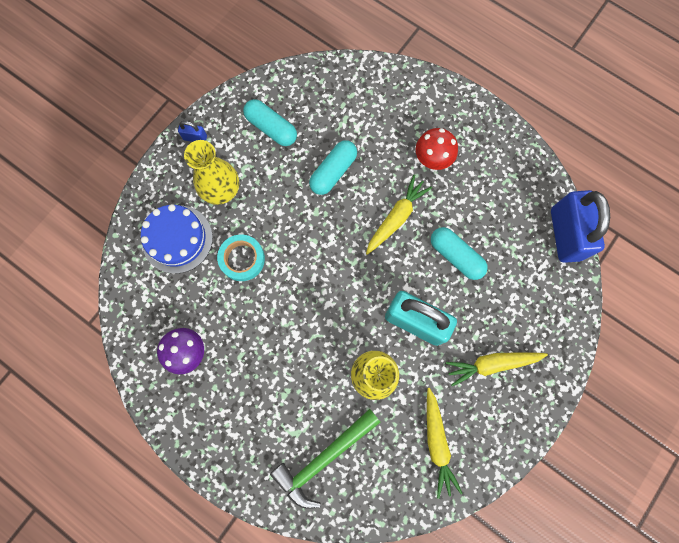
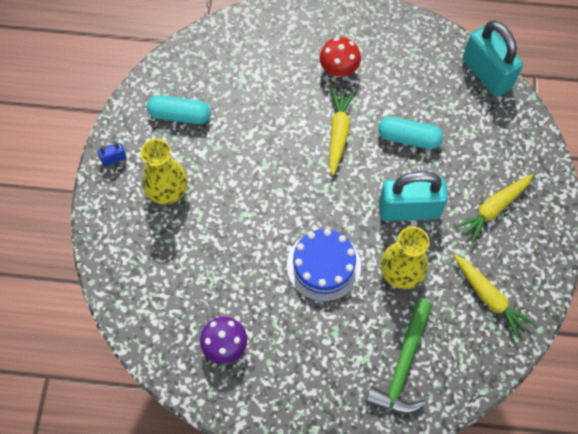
camera: 30 degrees left, 10 degrees down
blue cake [141,204,213,274] -> blue cake moved to [287,229,361,302]
turquoise tape [217,234,265,281] -> none
turquoise capsule [309,140,357,195] -> none
blue padlock [551,190,610,263] -> turquoise padlock [463,20,523,97]

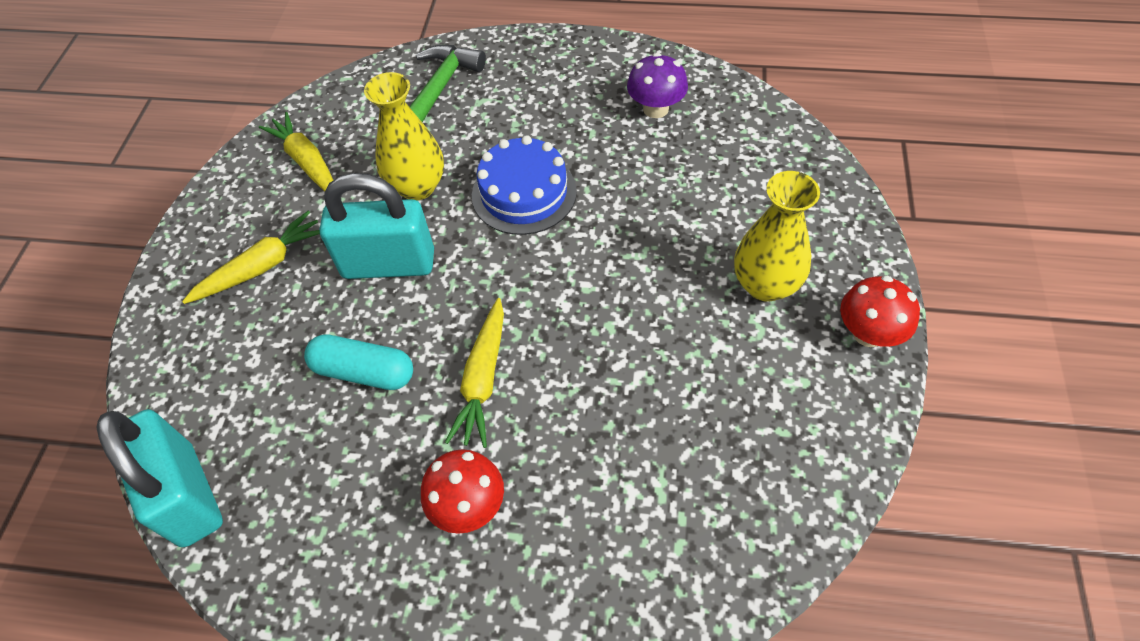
camera: 175 degrees left, 10 degrees down
blue padlock [98,142,127,166] -> red mushroom [840,276,920,347]
turquoise capsule [147,95,211,124] -> none

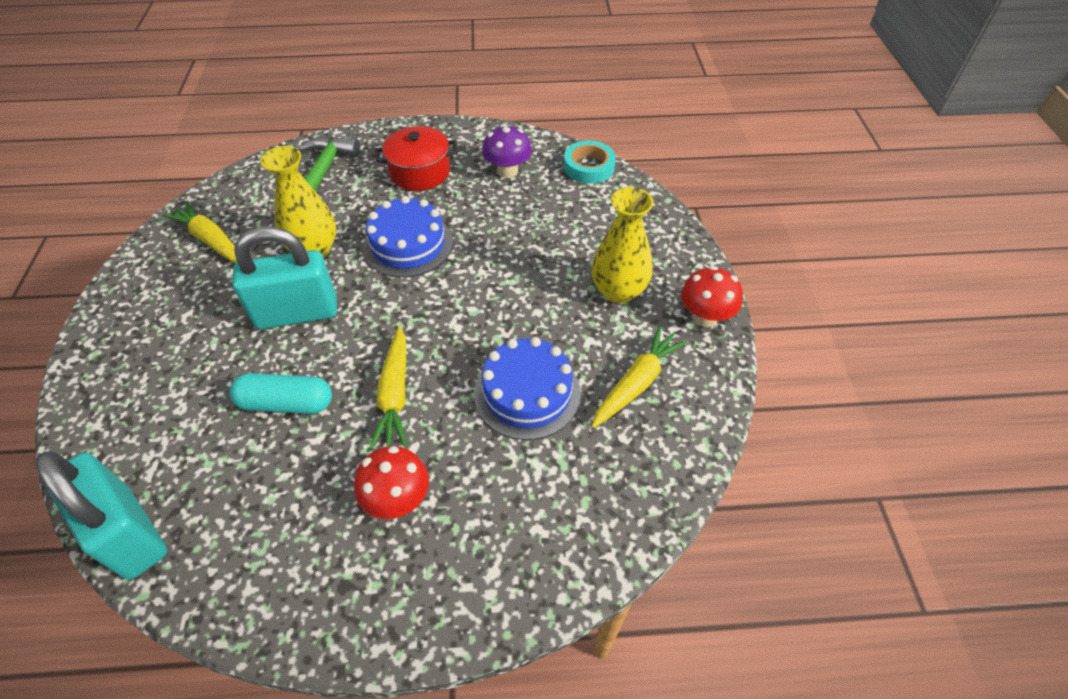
camera: 15 degrees left, 5 degrees down
yellow carrot [182,211,320,304] -> yellow carrot moved to [591,326,688,428]
none -> red pot [375,126,458,191]
none -> blue cake [474,337,581,440]
none -> turquoise tape [564,141,616,184]

